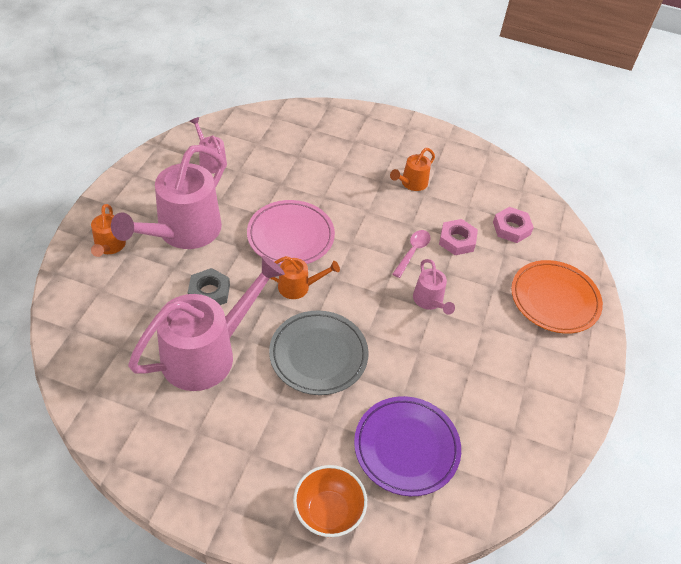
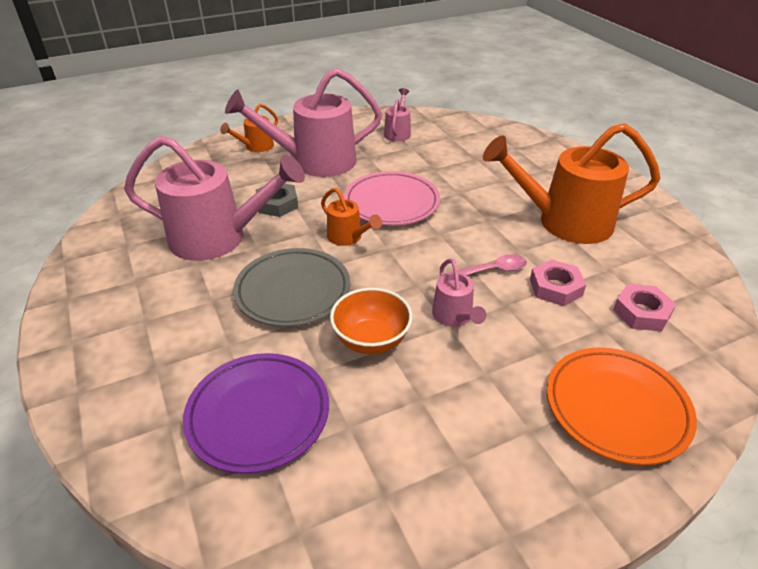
camera: 50 degrees right, 10 degrees down
orange bowl [293,465,367,537] -> orange bowl moved to [330,288,413,354]
orange watering can [390,148,435,191] -> orange watering can [483,123,661,244], size x2.13
pink watering can [413,259,455,315] -> pink watering can turned 45 degrees counterclockwise [432,258,486,327]

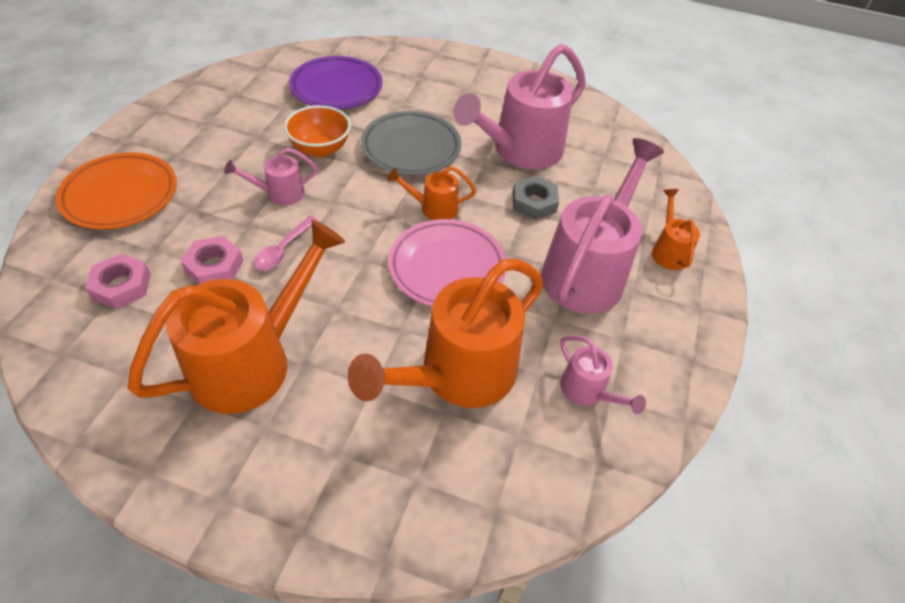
camera: 130 degrees right, 10 degrees up
pink watering can [432,258,486,327] -> pink watering can turned 45 degrees counterclockwise [224,148,318,205]
none -> orange watering can [348,259,544,408]

